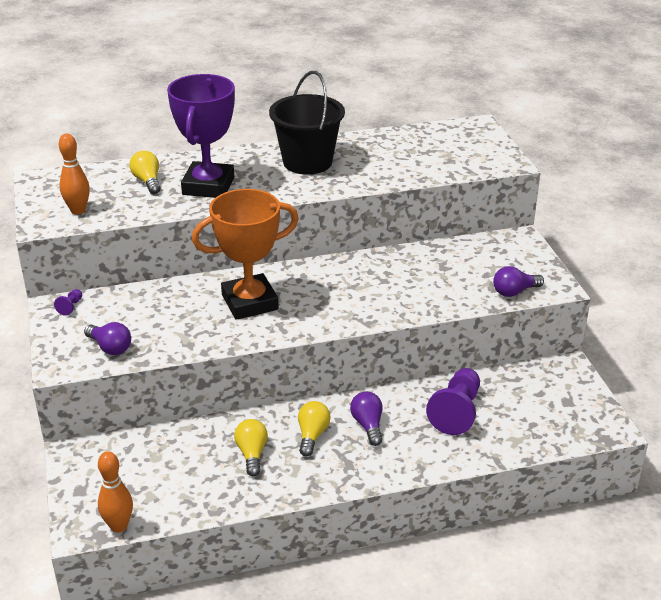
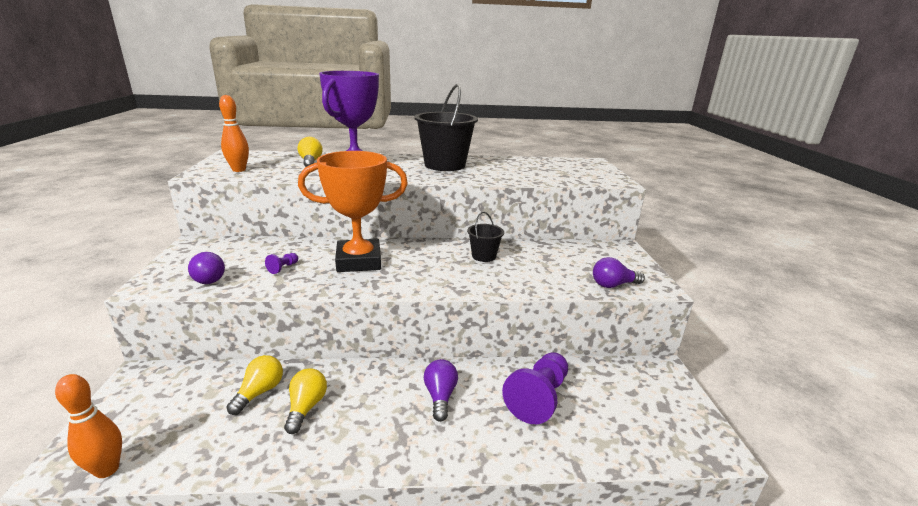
camera: 10 degrees right, 10 degrees down
purple pawn [54,289,82,316] -> purple pawn moved to [265,253,298,274]
yellow light bulb [298,401,331,457] -> yellow light bulb moved to [227,355,283,415]
none -> black bucket [467,211,504,262]

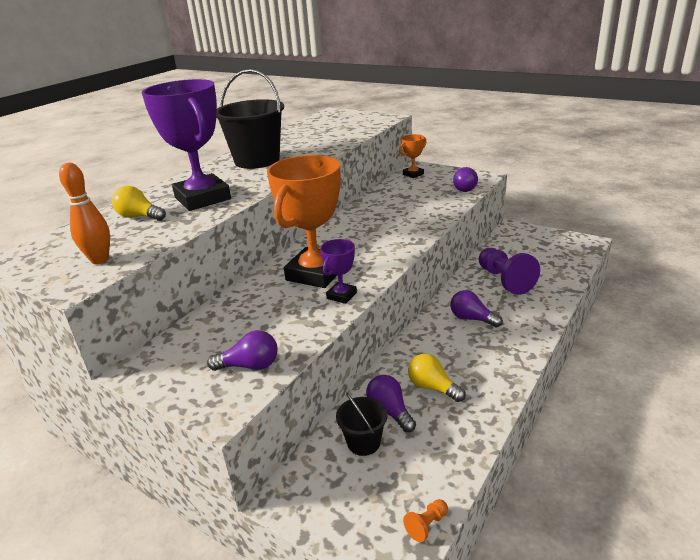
camera: 50 degrees left, 5 degrees up
orange bowling pin [55,374,122,478] -> orange pawn [403,499,448,542]
yellow light bulb [227,355,283,415] -> purple light bulb [366,375,416,432]
purple pawn [265,253,298,274] -> none
black bucket [467,211,504,262] -> black bucket moved to [336,392,387,456]
none -> purple trophy [320,239,357,304]
none -> orange trophy [399,134,427,178]

